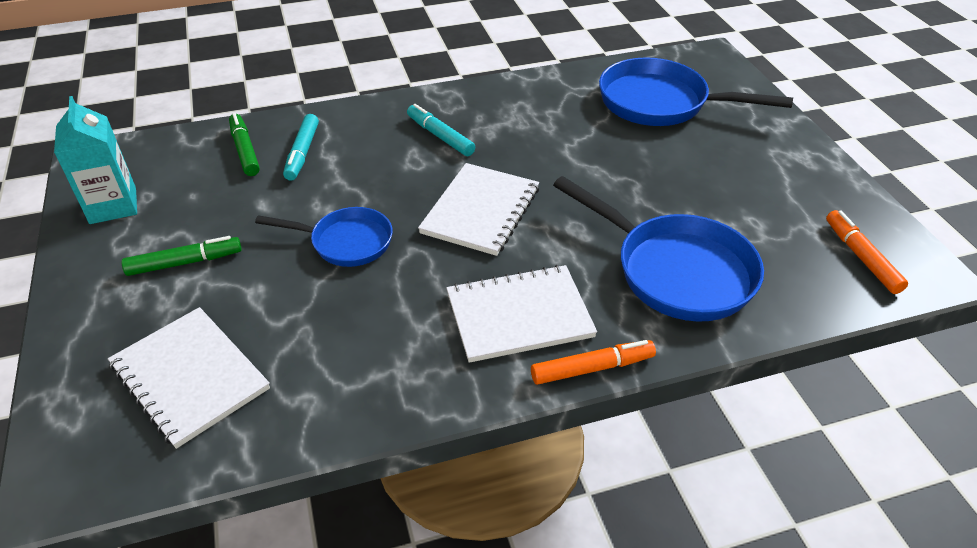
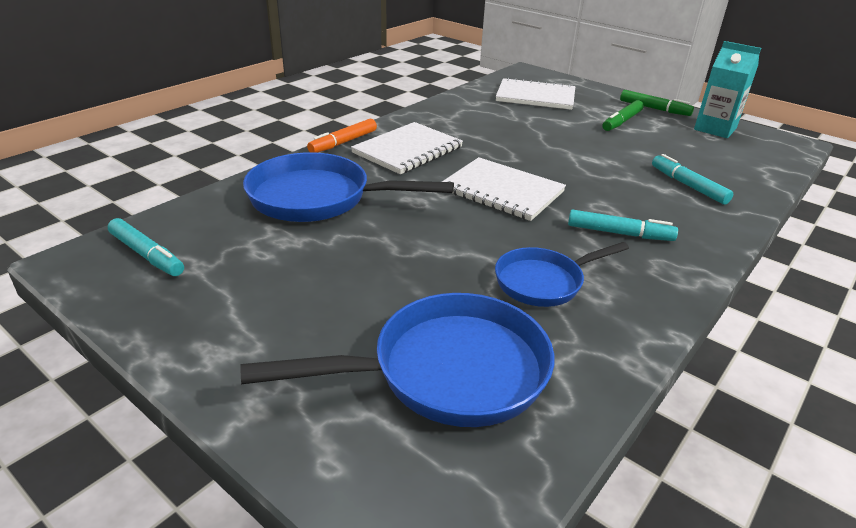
camera: 145 degrees right, 10 degrees down
green marker [229,113,260,176] -> green marker moved to [620,90,694,116]
blue pan [255,207,393,267] -> blue pan moved to [495,242,629,307]
white notebook [418,163,539,256] -> white notebook turned 45 degrees counterclockwise [442,157,566,221]
orange marker [826,210,908,294] -> turquoise marker [108,218,184,276]

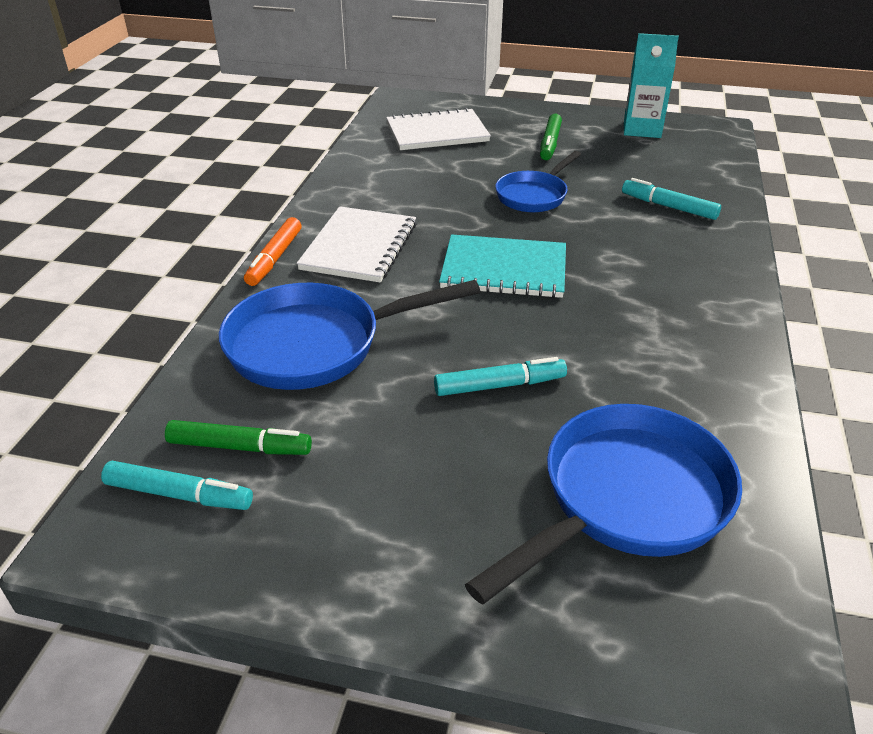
camera: 25 degrees left, 5 degrees up
white notebook [442,157,566,221] -> turquoise notebook [439,234,566,298]
blue pan [495,242,629,307] -> blue pan moved to [495,151,581,212]
turquoise marker [568,210,678,241] -> turquoise marker moved to [434,357,567,396]
green marker [620,90,694,116] -> green marker moved to [165,420,312,455]

